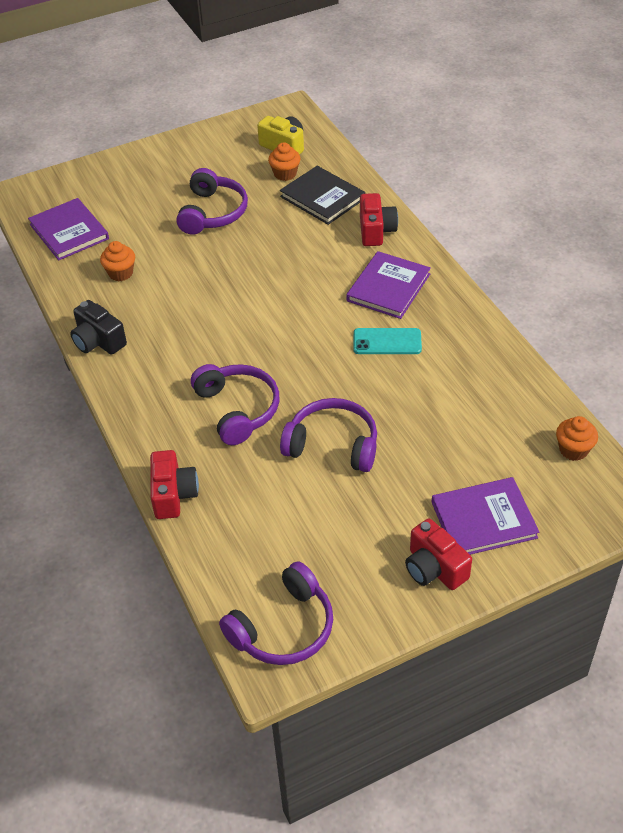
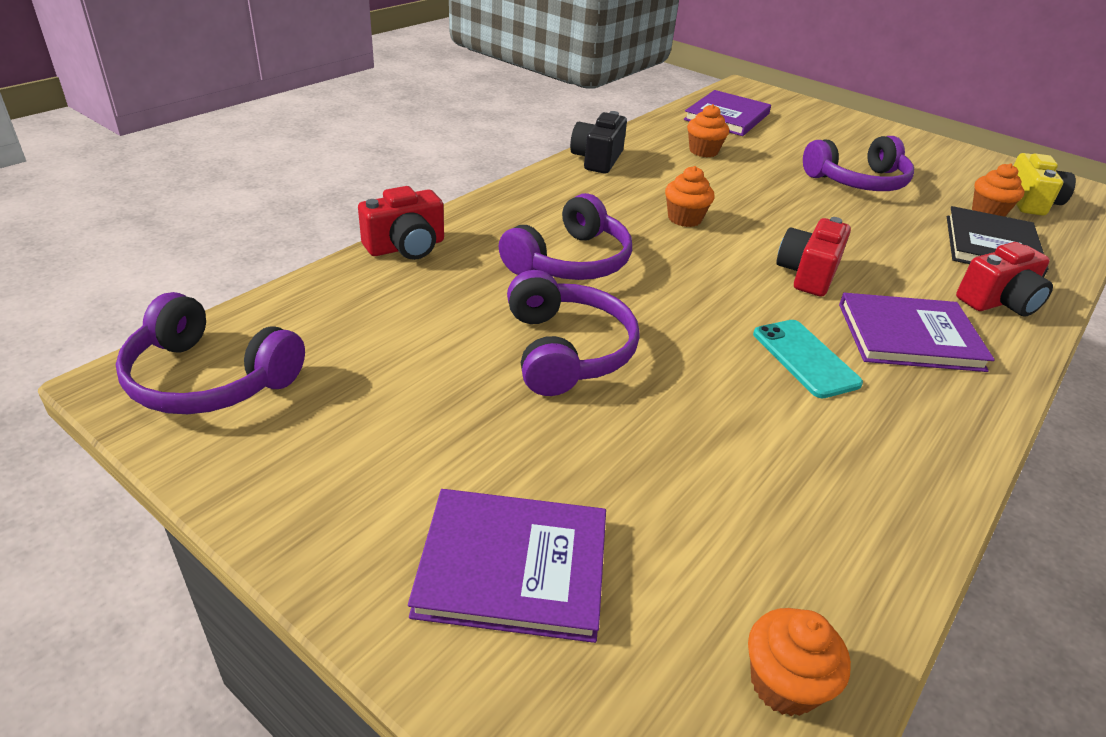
camera: 60 degrees right, 10 degrees down
red camera [405,518,472,590] -> red camera moved to [776,217,851,296]
purple book [432,477,539,555] -> purple book turned 45 degrees counterclockwise [408,489,606,643]
none -> orange cupcake [665,166,715,227]

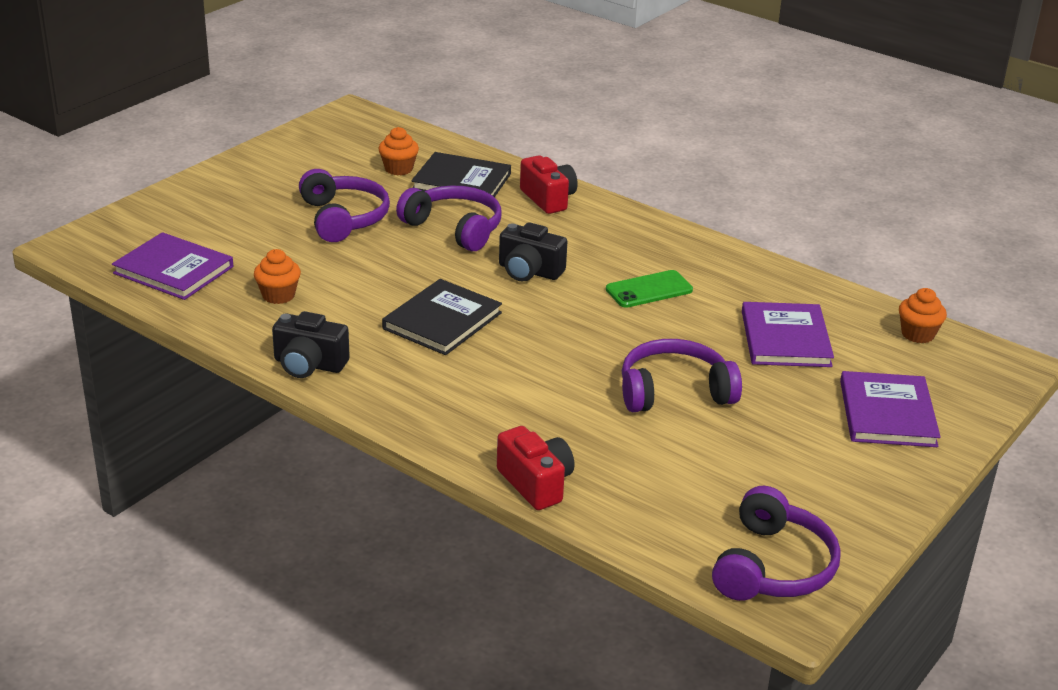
camera: 90 degrees left, 5 degrees down
purple headphones [499,193,632,280] -> purple headphones moved to [396,185,502,251]
orange cupcake [665,166,715,227] -> black book [382,279,502,355]
turquoise phone [753,320,863,398] -> green phone [606,270,693,308]
red camera [776,217,851,296] -> black camera [499,222,568,282]
purple book [839,293,995,372] -> purple book moved to [742,302,834,367]
yellow camera [1013,153,1076,216] -> none

